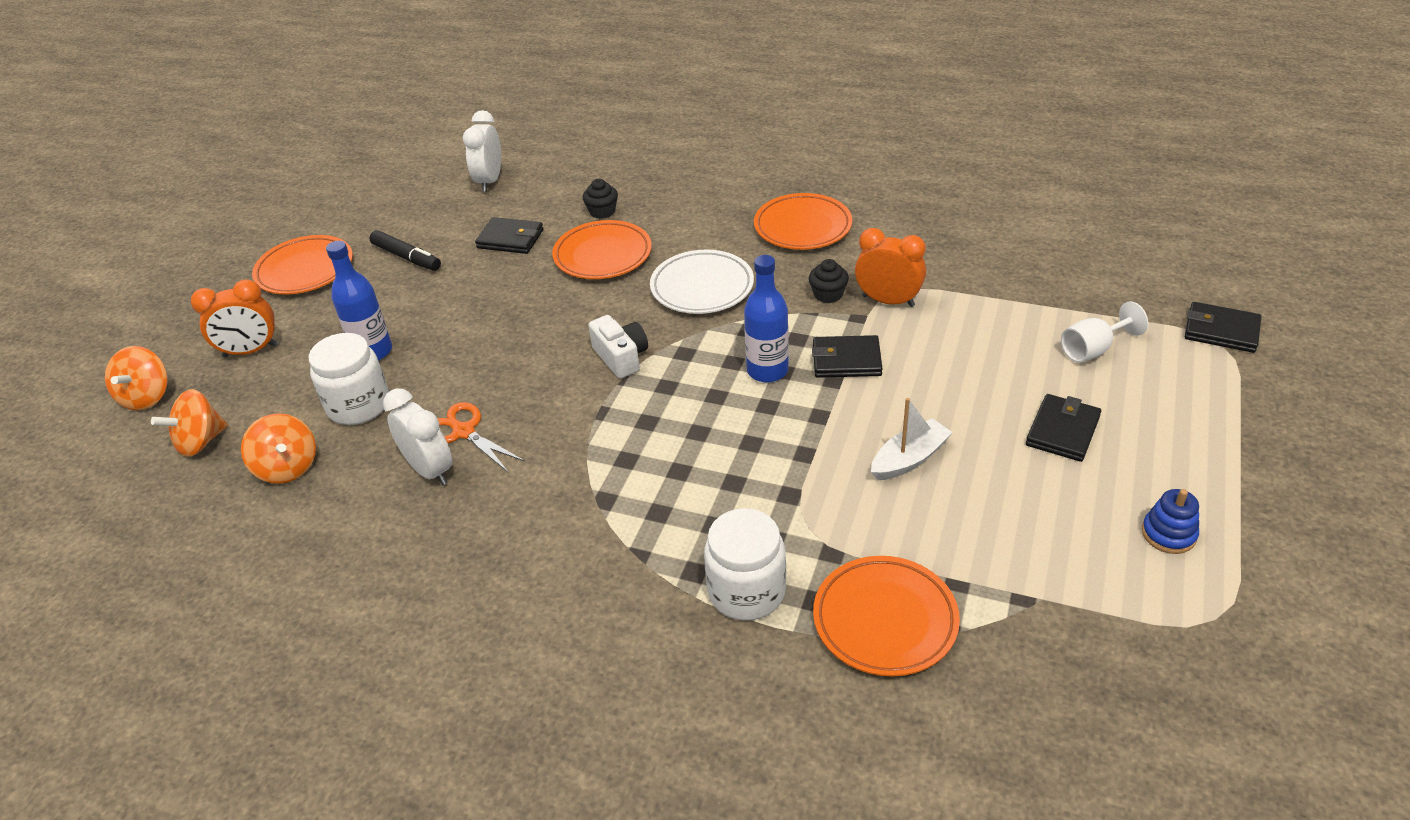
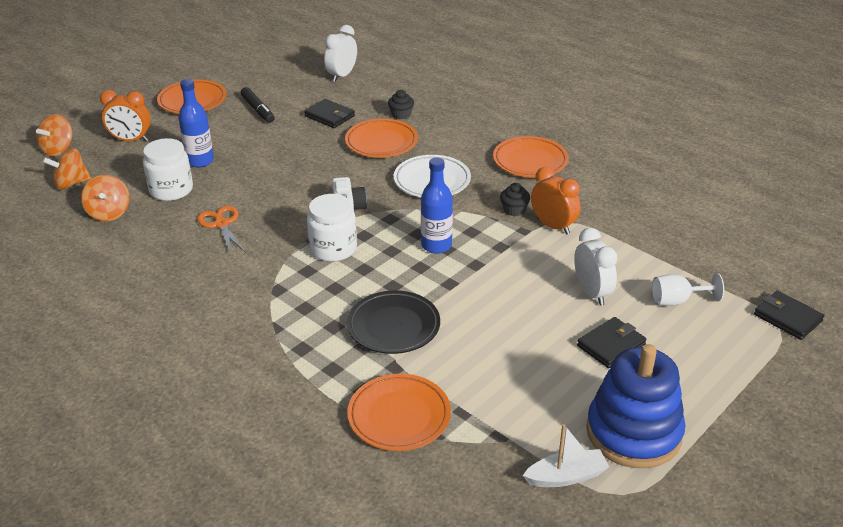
camera: 20 degrees right, 5 degrees down
white clock [383,388,452,485] -> white clock moved to [574,228,618,306]
white jar [704,508,786,621] -> white jar moved to [307,194,357,262]
black wallet [812,335,883,378] -> none
white boat [871,398,953,480] -> white boat moved to [523,424,609,487]
blue stacking toy [1142,489,1199,554] -> blue stacking toy [586,344,685,468], size x2.37
none -> black plate [347,290,440,354]

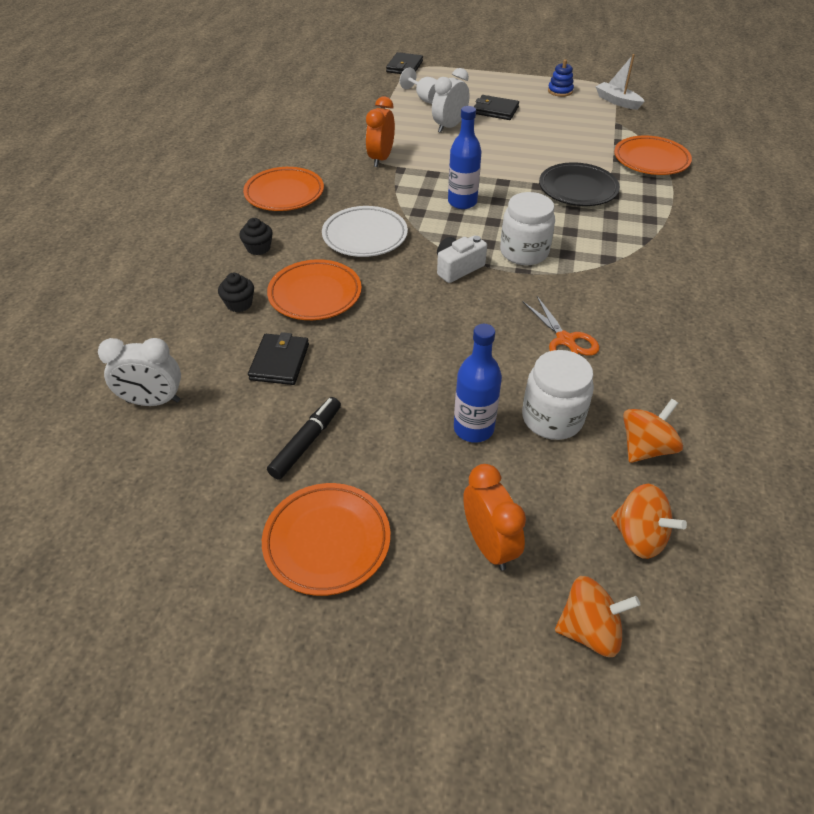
camera: 120 degrees left, 10 degrees up
orange scissors [197,206,245,255] -> orange scissors turned 60 degrees counterclockwise [523,296,600,356]
black cupcake [500,183,530,216] -> black cupcake moved to [239,218,273,255]
blue stacking toy [586,344,685,468] -> blue stacking toy [548,59,574,97], size x0.42

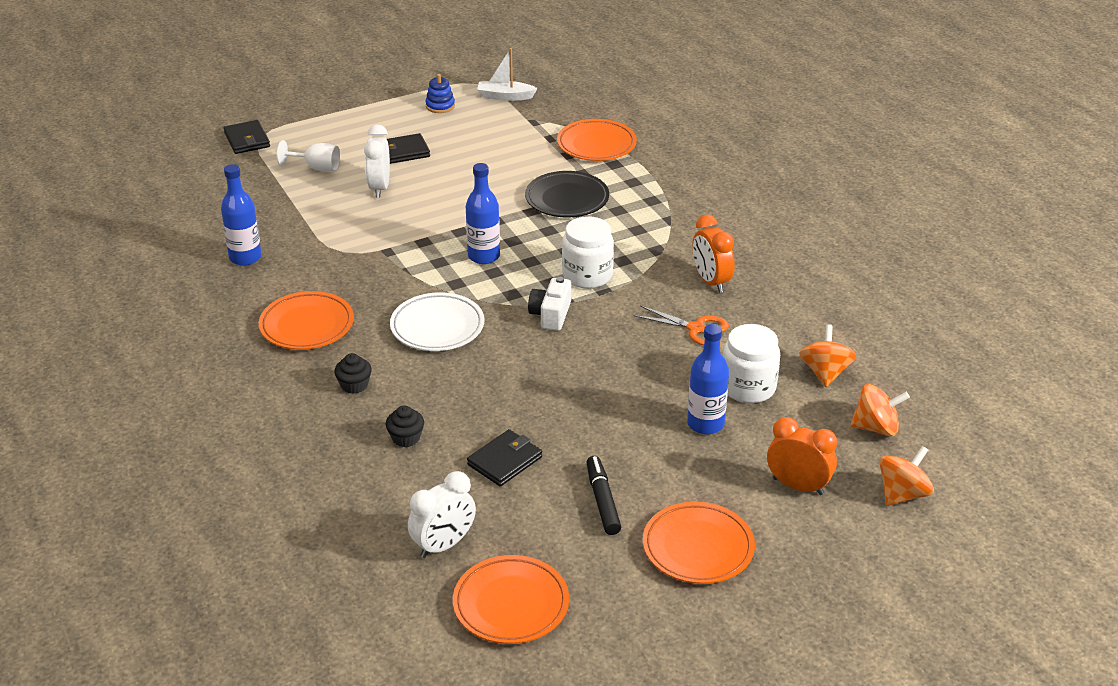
camera: 40 degrees left, 10 degrees down
black wallet [248,332,309,385] -> black wallet turned 75 degrees clockwise [467,429,542,486]
orange plate [267,259,362,320] -> orange plate moved to [453,555,569,644]
orange clock [366,96,395,167] -> orange clock moved to [692,215,735,293]
none -> blue bottle [221,164,262,266]

